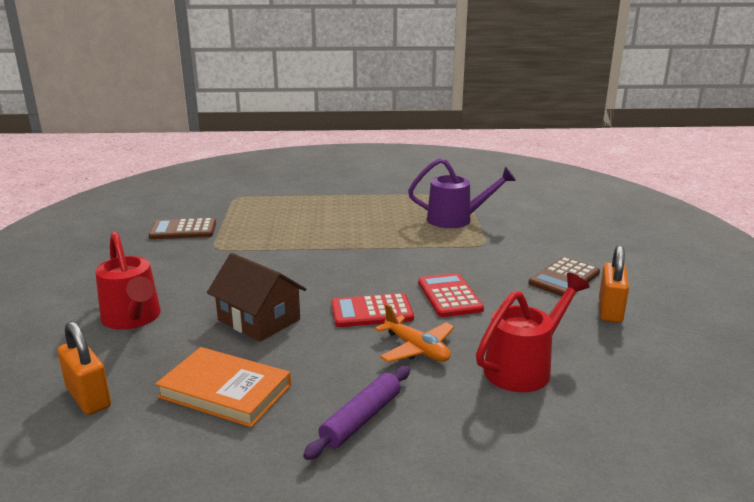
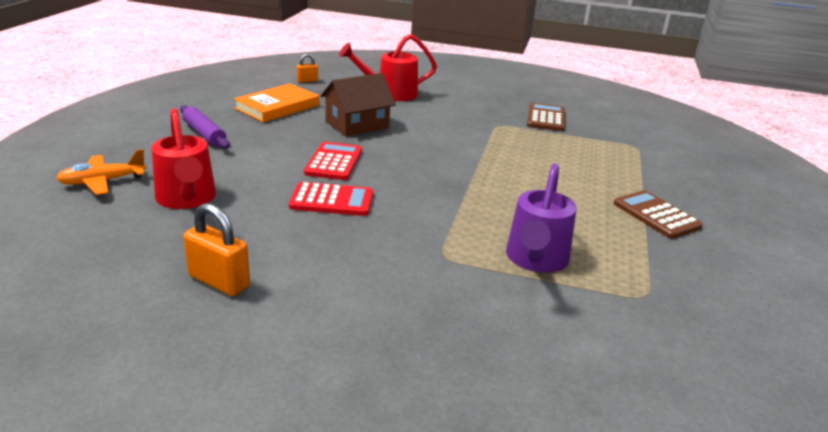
camera: 105 degrees right, 5 degrees up
orange padlock [58,321,111,415] -> orange padlock [297,54,318,83], size x0.57
orange plane [375,304,454,362] -> orange plane moved to [56,149,147,195]
brown calculator [528,257,600,296] -> brown calculator moved to [614,190,703,239]

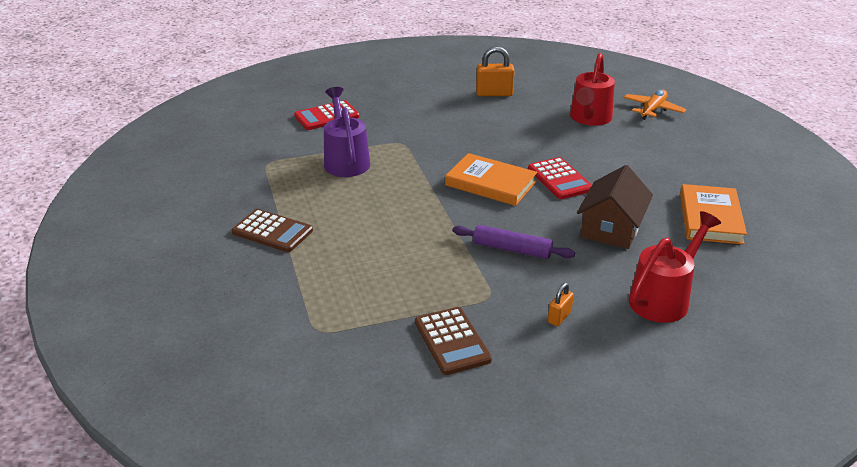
camera: 150 degrees right, 5 degrees up
red watering can [151,108,216,209] -> red watering can turned 105 degrees counterclockwise [570,53,615,126]
purple rolling pin [180,105,230,149] -> purple rolling pin moved to [453,225,575,259]
red calculator [289,182,373,216] -> red calculator moved to [294,100,359,130]
orange padlock [297,54,318,83] -> orange padlock moved to [548,283,574,326]
none -> orange book [445,153,537,206]

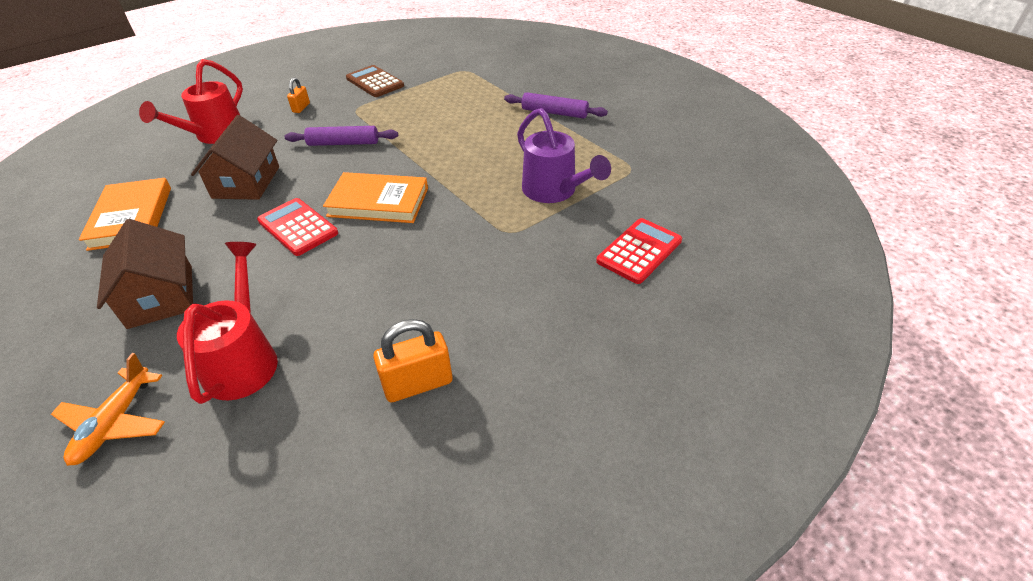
camera: 160 degrees right, 10 degrees up
brown calculator [232,209,313,252] -> purple rolling pin [504,92,608,118]
none -> brown house [97,219,193,329]

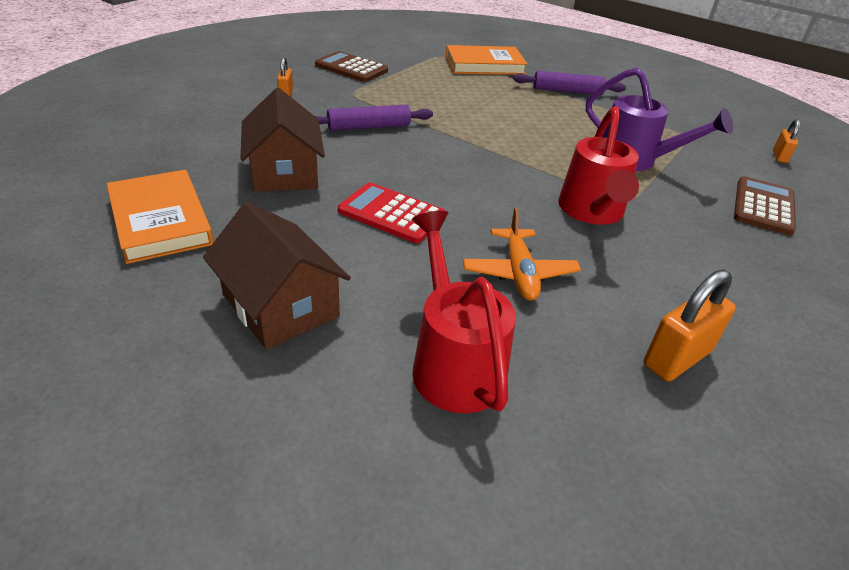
camera: 20 degrees left, 5 degrees down
orange plane [51,353,165,466] -> orange plane moved to [463,208,581,301]
red watering can [139,59,243,144] -> red watering can moved to [558,106,639,225]
orange book [323,172,428,223] -> orange book moved to [446,45,527,75]
red calculator [596,218,682,284] -> brown calculator [734,176,796,235]
none -> orange padlock [773,119,800,163]

